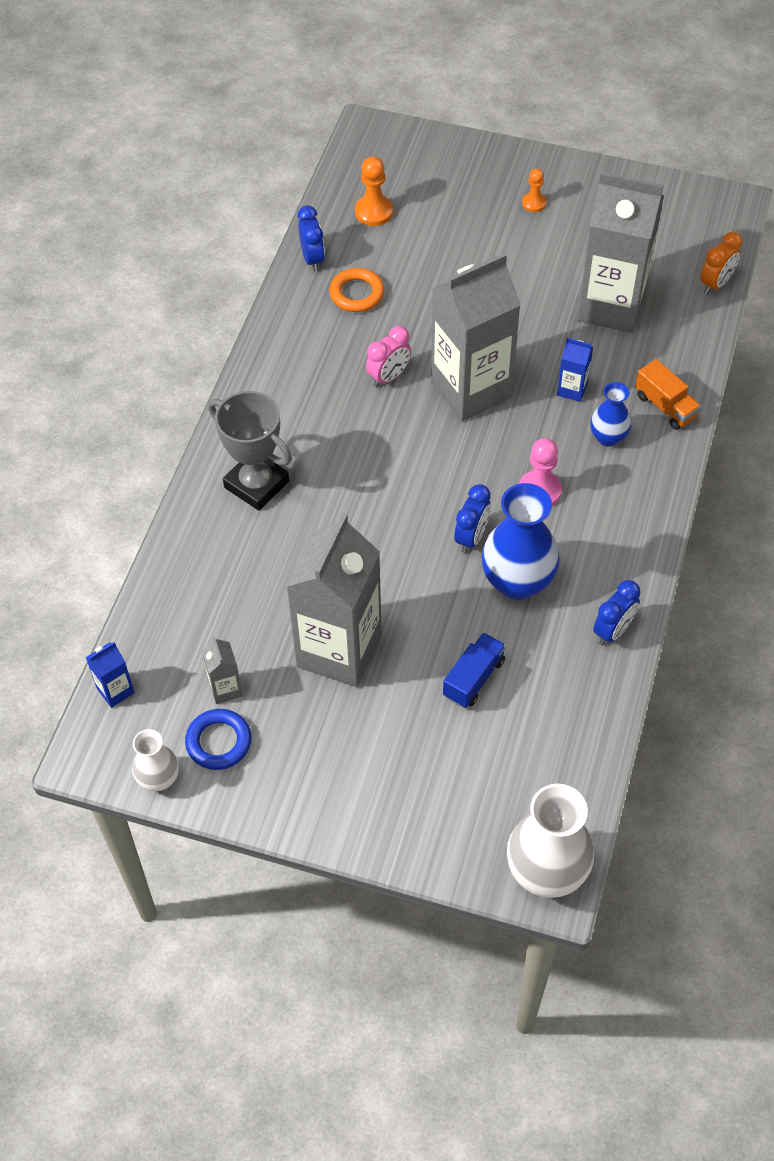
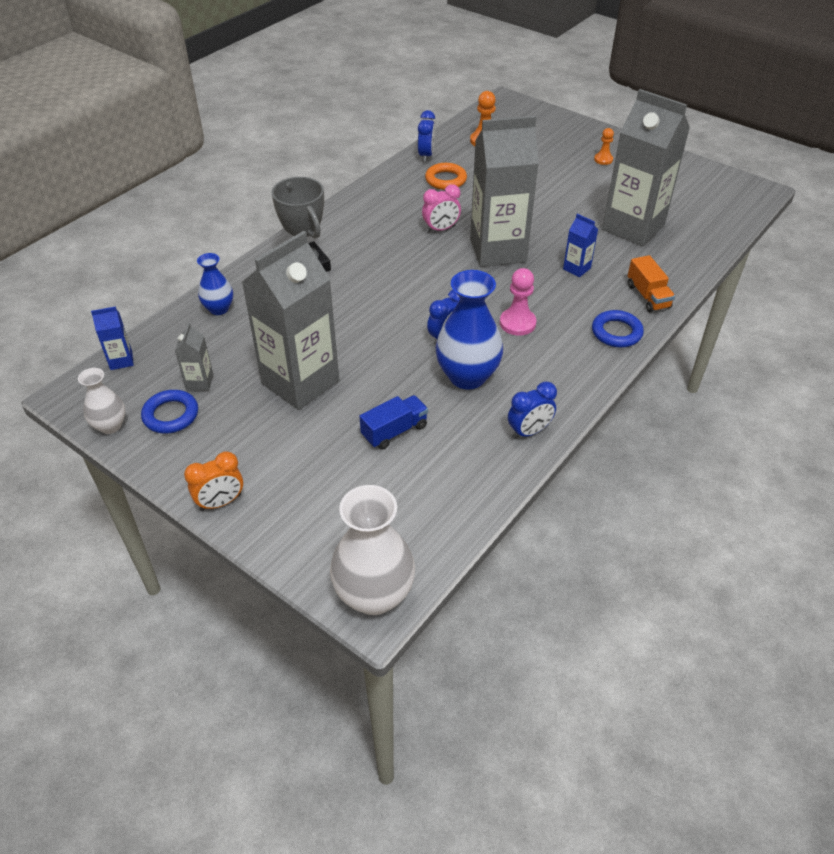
camera: 20 degrees right, 10 degrees down
blue vase [590,382,631,447] -> blue vase moved to [197,253,233,315]
orange clock [700,232,742,294] -> orange clock moved to [184,451,243,511]
none -> blue ring [592,310,644,348]

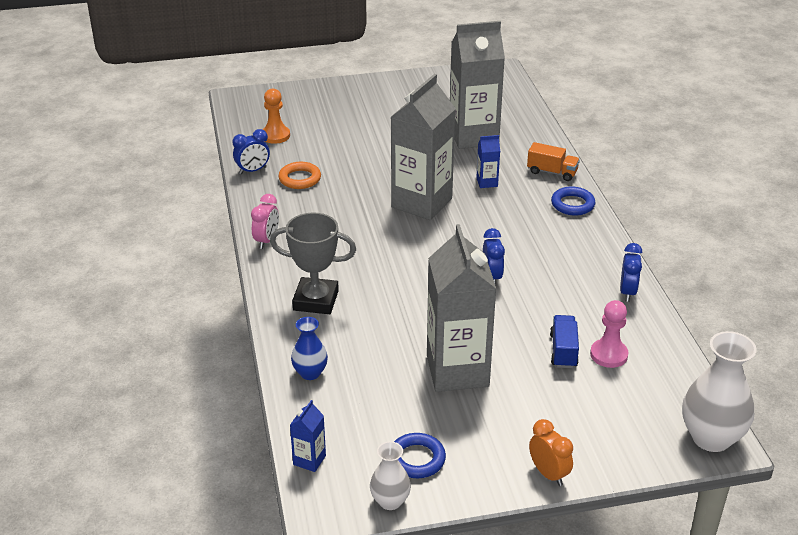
camera: 50 degrees left, 10 degrees down
grey carton [175,323,214,391] -> none
orange clock [184,451,243,511] -> orange clock turned 45 degrees counterclockwise [529,419,573,486]
blue clock [418,110,435,162] -> blue clock turned 105 degrees clockwise [232,129,270,174]
pink clock [422,184,461,233] -> pink clock moved to [251,194,279,249]
blue vase [435,270,503,390] -> none
pink pawn [500,268,536,336] -> pink pawn moved to [590,300,629,368]
orange pawn [594,128,614,165] -> none

